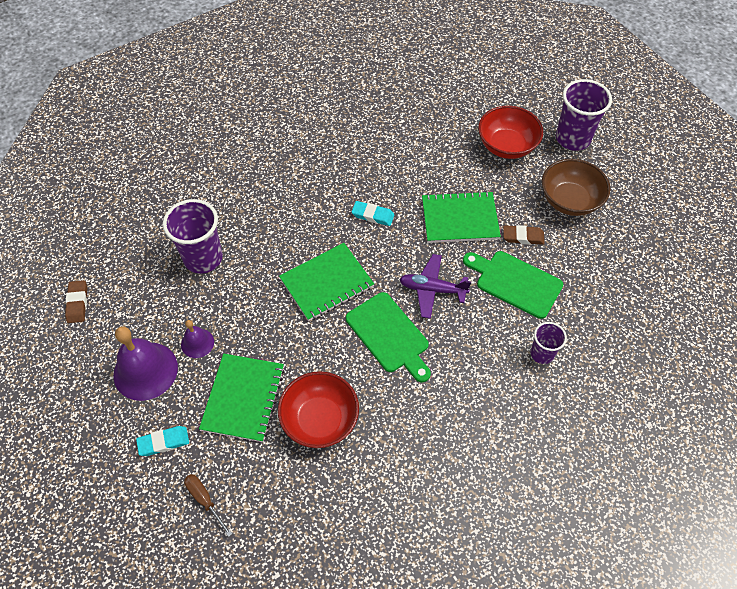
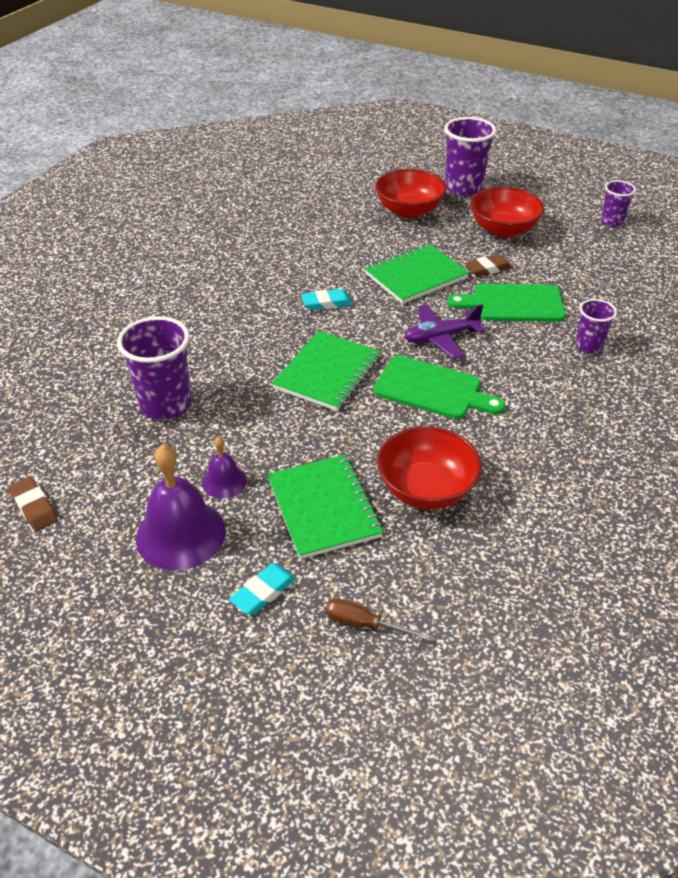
camera: 30 degrees left, 15 degrees down
brown bowl [542,159,611,216] -> red bowl [470,187,544,238]
none -> purple cup [601,180,636,227]

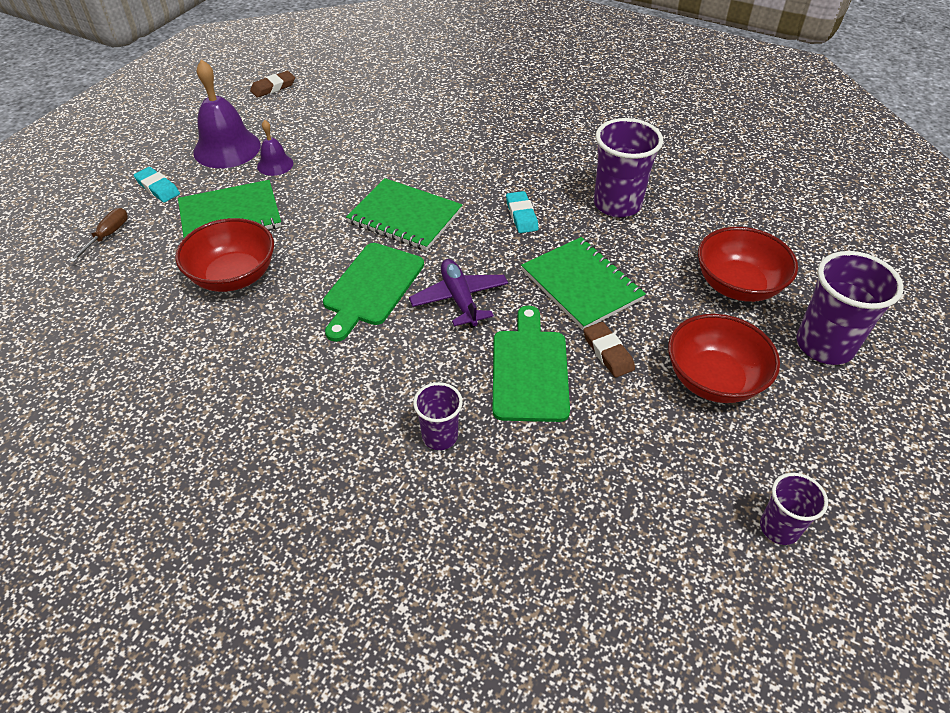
camera: 90 degrees right, 5 degrees up
purple cup [117,316,192,420] -> purple cup moved to [594,118,663,217]

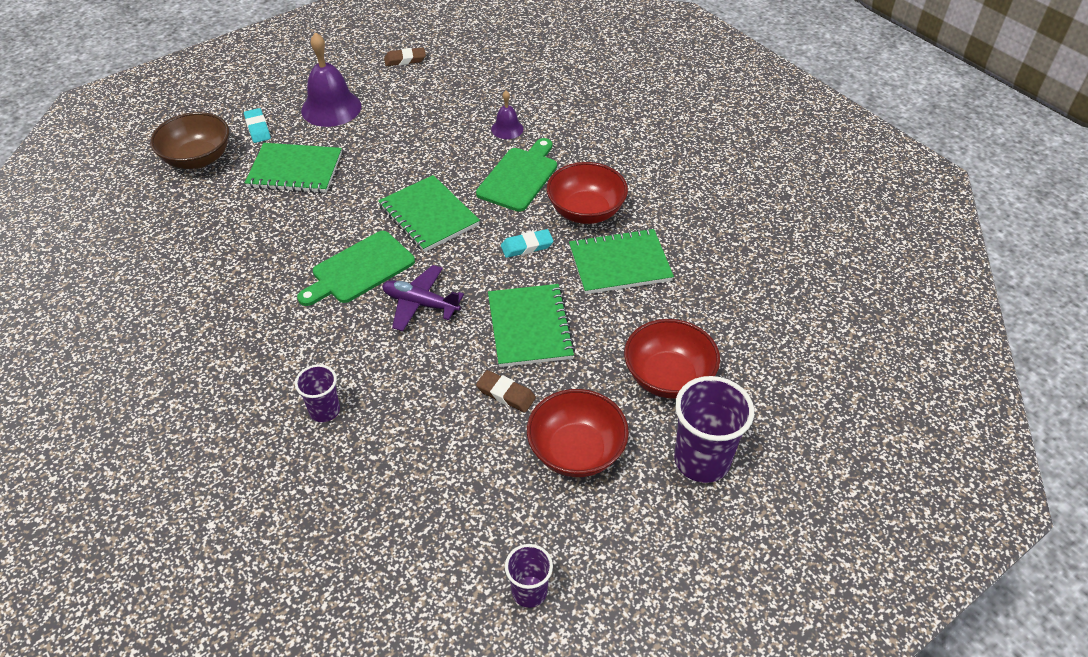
camera: 25 degrees right, 0 degrees up
brown screwdriver [69,208,128,262] -> brown bowl [150,112,229,169]
red bowl [175,218,274,292] -> red bowl moved to [547,162,628,224]
purple bell [257,120,293,176] -> purple bell moved to [491,91,523,139]
purple plane [409,259,508,328] -> purple plane turned 75 degrees counterclockwise [382,265,464,331]
green cutting board [492,306,570,422] -> green cutting board moved to [476,138,557,212]
turquoise eraser [506,191,538,233] -> turquoise eraser turned 60 degrees clockwise [501,229,553,258]
brown eraser [584,322,635,378] -> brown eraser turned 60 degrees counterclockwise [476,370,536,413]
purple cup [594,118,663,217] -> green notebook [569,228,674,294]

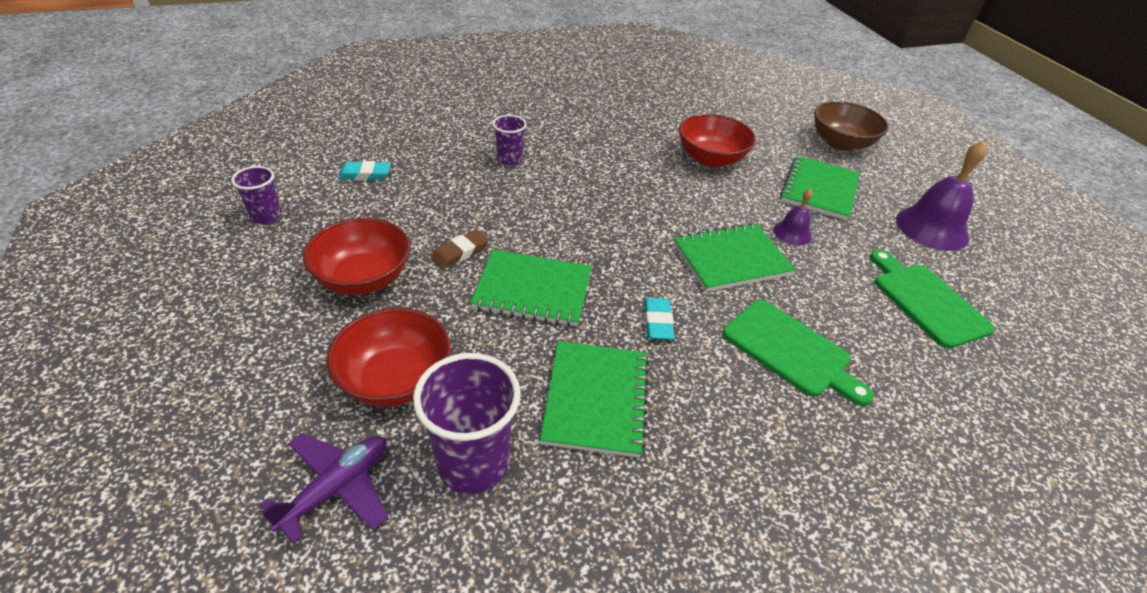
camera: 105 degrees right, 5 degrees down
turquoise eraser [244,108,271,143] -> turquoise eraser moved to [338,161,391,180]
green cutting board [297,231,415,306] -> green cutting board moved to [870,249,995,349]
purple plane [382,265,464,331] -> purple plane moved to [260,433,388,544]
brown eraser [384,47,426,66] -> none
purple bell [491,91,523,139] -> purple bell moved to [773,189,813,246]
red bowl [547,162,628,224] -> red bowl moved to [679,114,756,167]
purple cup [674,376,754,483] -> purple cup moved to [413,353,521,494]

